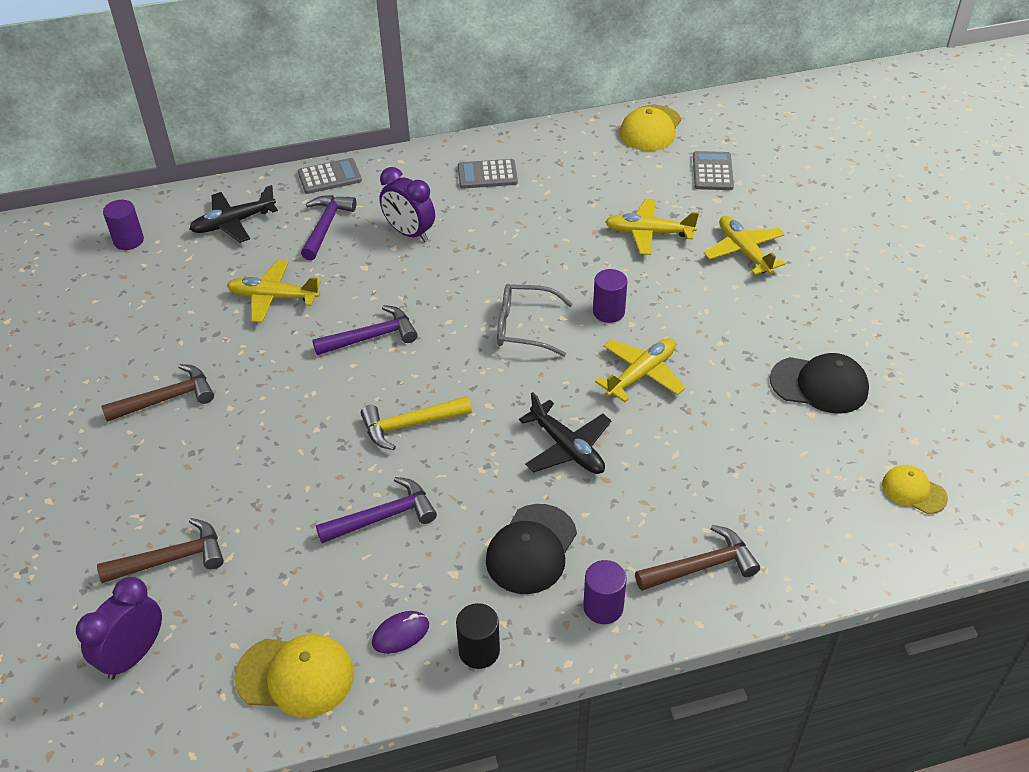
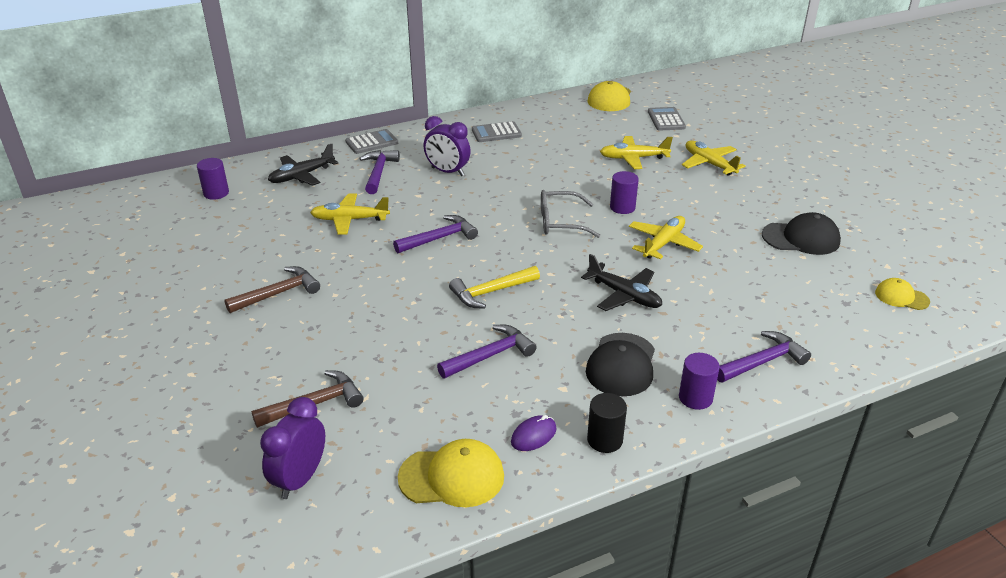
camera: 10 degrees left, 10 degrees down
brown hammer [635,525,760,591] -> purple hammer [717,331,811,382]

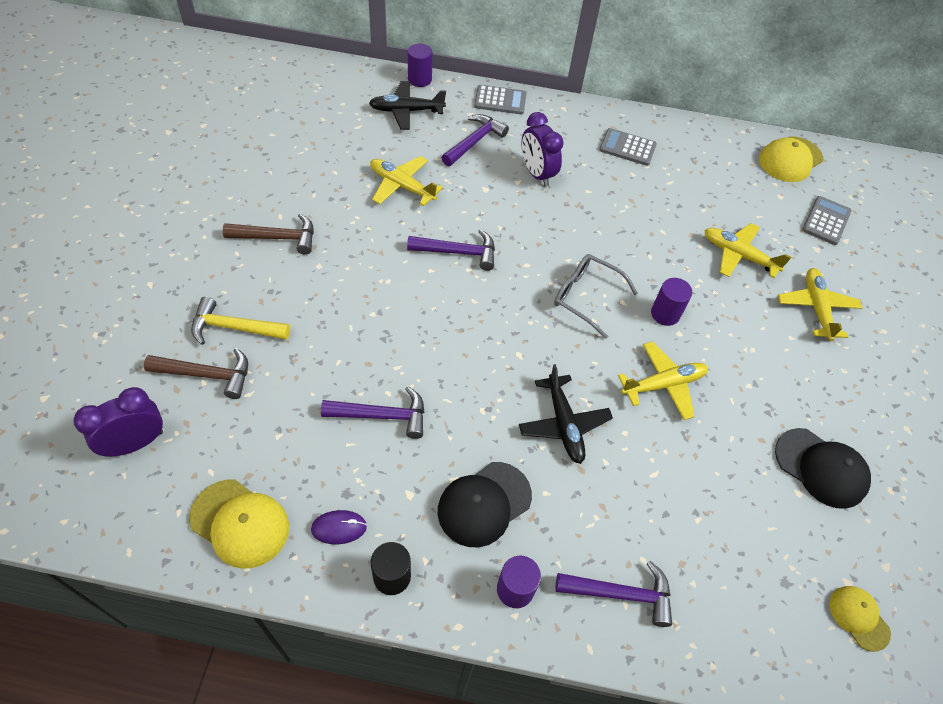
camera: 30 degrees right, 20 degrees up
purple cylinder [197,158,229,200] -> purple cylinder moved to [408,43,433,87]
yellow hammer [449,266,540,309] -> yellow hammer moved to [191,296,290,345]

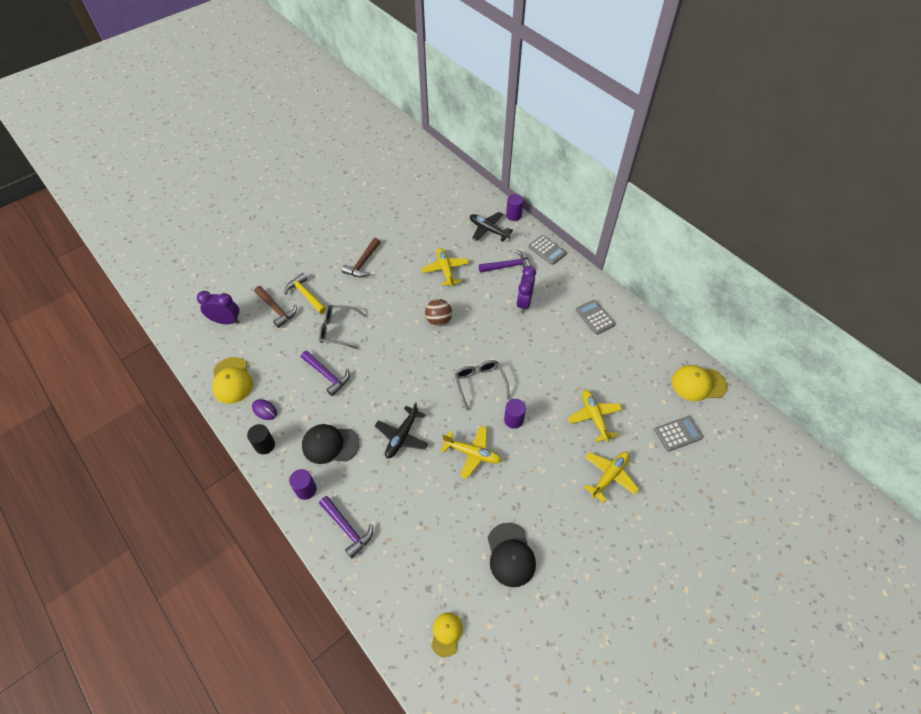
camera: 45 degrees right, 0 degrees up
brown hammer [223,214,314,255] -> brown hammer turned 75 degrees clockwise [341,238,380,277]
purple hammer [407,229,495,271] -> brown ball [425,299,452,326]
none -> grey glasses [319,305,366,349]

